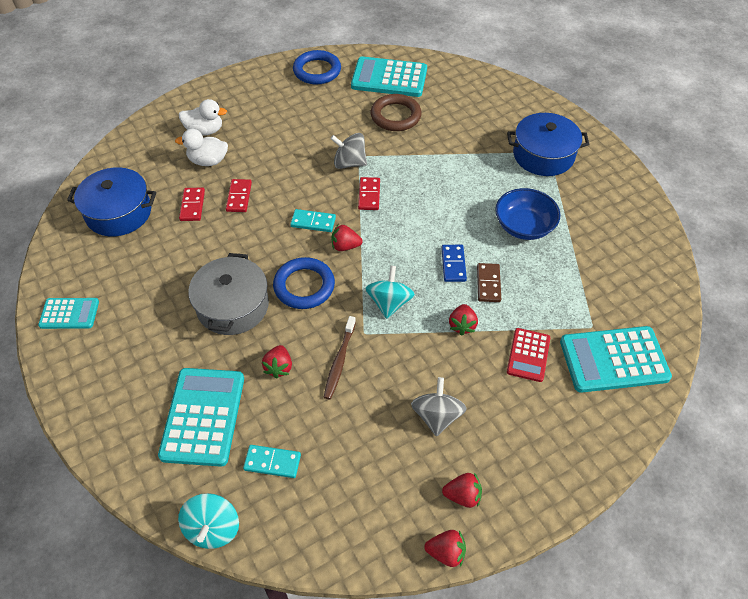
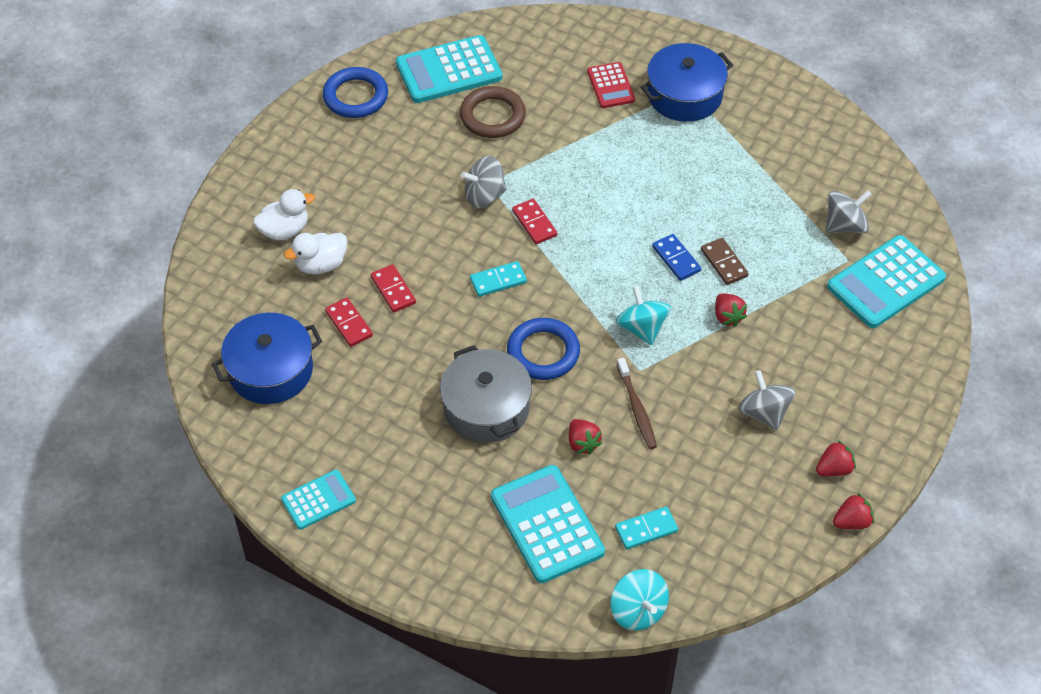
camera: 30 degrees left, 0 degrees up
red strawberry [331,224,362,251] -> none
blue bowl [495,188,561,240] -> none
red calculator [507,328,550,382] -> red calculator moved to [587,62,635,108]
none -> grey spinning top [826,190,872,233]

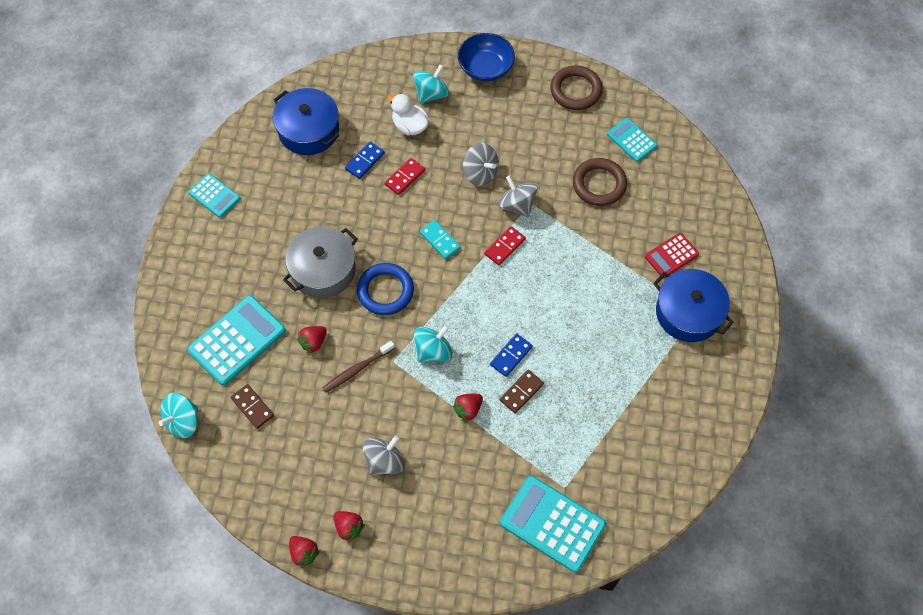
camera: 70 degrees right, 10 degrees up
white duck [253,189,315,240] -> turquoise spinning top [413,64,449,104]
blue ring [323,67,388,118] -> brown ring [550,66,603,110]
red domino [325,298,373,347] -> blue domino [345,142,385,179]
turquoise calculator [396,35,503,103] -> turquoise calculator [607,118,657,162], size x0.57
turquoise domino [615,507,678,550] -> brown domino [231,384,274,429]
grey spinning top [826,190,872,233] -> grey spinning top moved to [463,143,499,186]
none -> blue bowl [458,33,515,82]

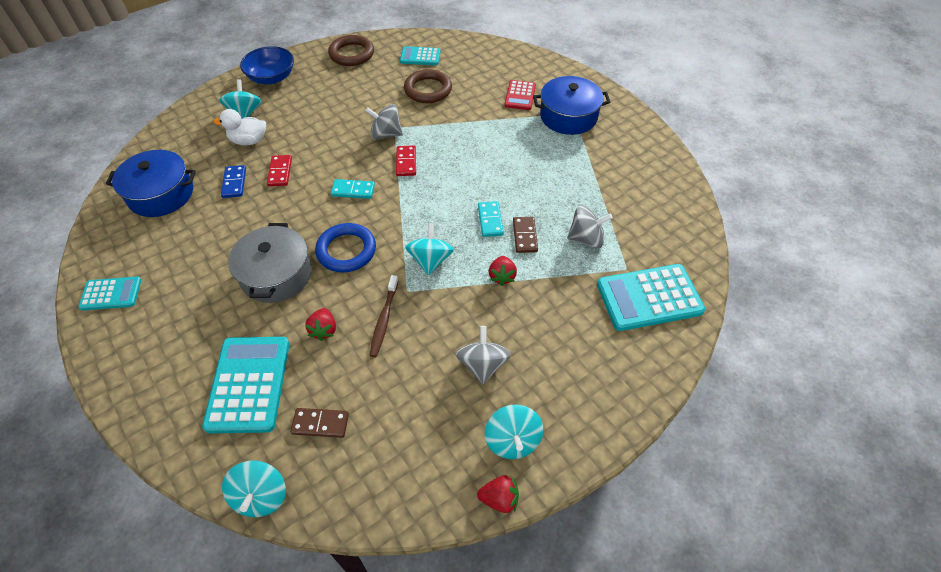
camera: 45 degrees left, 10 degrees down
red strawberry [334,511,365,542] -> turquoise spinning top [485,405,544,459]
grey spinning top [463,143,499,186] -> grey spinning top moved to [567,206,613,248]
blue domino [490,333,533,377] -> turquoise domino [478,201,504,237]

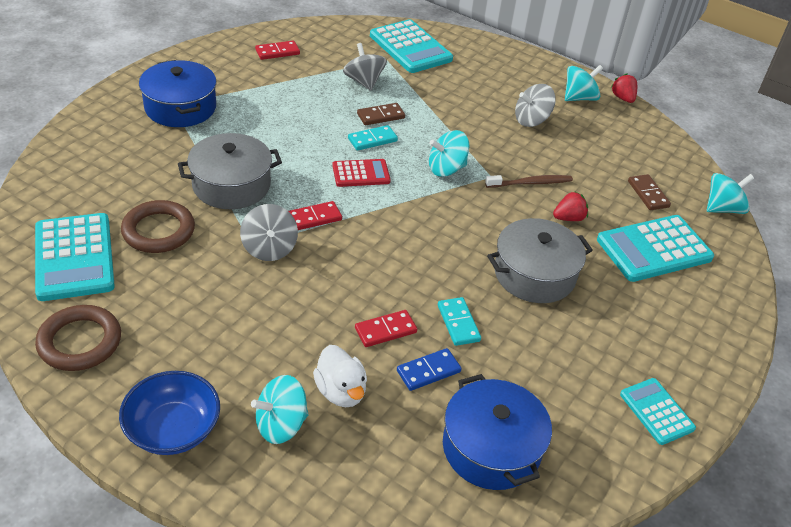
camera: 115 degrees left, 10 degrees down
blue ring [315,223,376,272] -> none
turquoise domino [331,179,375,199] -> turquoise domino moved to [438,297,481,346]
turquoise calculator [400,46,441,65] -> turquoise calculator [35,213,115,301], size x1.75
red strawberry [489,256,517,286] -> none
red calculator [504,80,536,110] -> red calculator moved to [332,159,391,187]
none -> grey pot [178,133,282,209]
none -> red domino [255,40,300,60]

